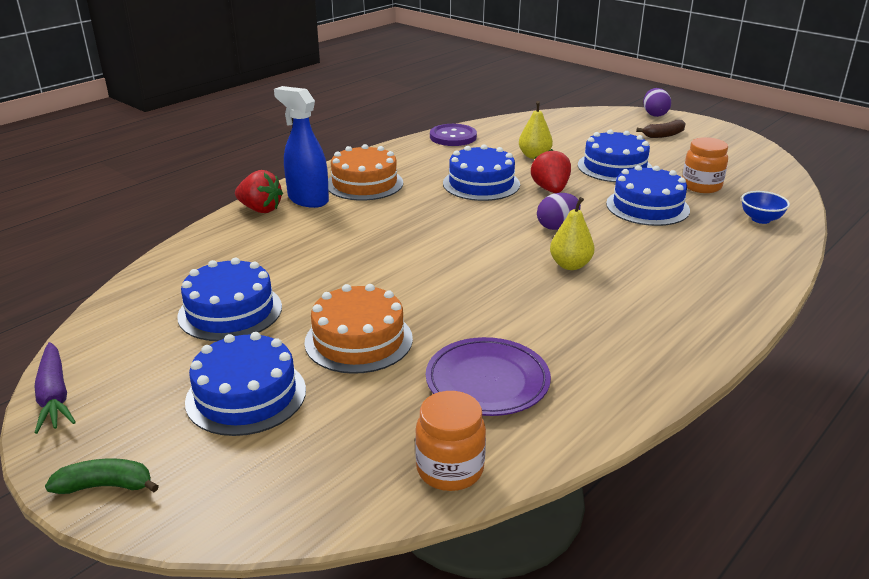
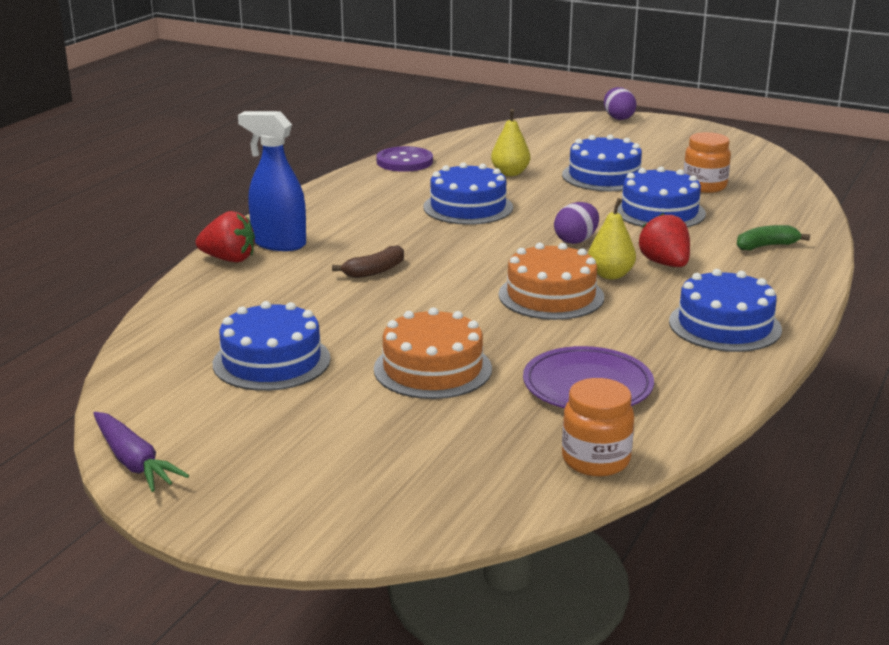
camera: 15 degrees left, 5 degrees down
green banana [45,459,159,494] -> green banana moved to [737,225,810,250]
blue cake [185,332,306,436] -> blue cake moved to [669,269,782,352]
orange cake [328,144,403,200] -> orange cake moved to [499,243,604,320]
red strawberry [531,149,571,193] -> red strawberry moved to [638,213,690,267]
brown banana [636,120,685,138] -> brown banana moved to [332,245,404,278]
blue bowl [741,191,790,224] -> none

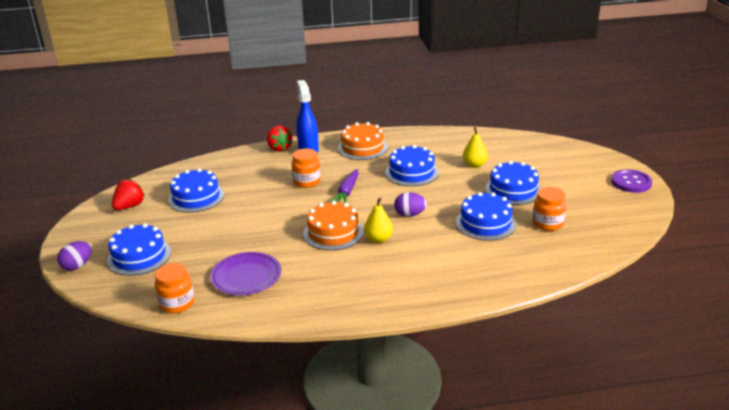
camera: 55 degrees right, 5 degrees up
purple carrot [93,412,189,492] -> purple carrot moved to [331,169,359,203]
brown banana [332,245,404,278] -> orange jar [292,148,321,188]
orange cake [374,307,492,399] -> orange cake moved to [338,122,388,160]
purple button [376,146,433,172] -> purple button moved to [611,169,652,193]
purple egg [604,87,637,120] -> purple egg moved to [57,241,92,271]
red strawberry [638,213,690,267] -> red strawberry moved to [112,179,145,210]
blue cake [669,269,782,352] -> blue cake moved to [107,223,171,276]
green banana [737,225,810,250] -> none

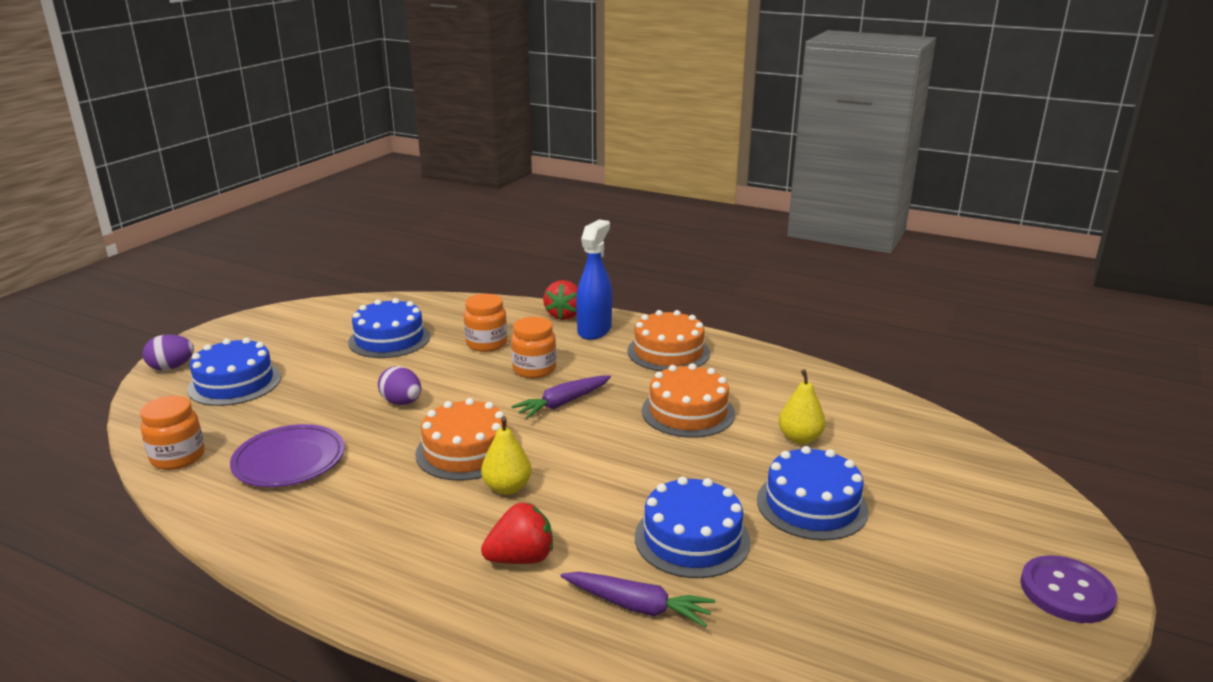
camera: 35 degrees right, 5 degrees down
red strawberry [112,179,145,210] -> red strawberry moved to [481,503,553,564]
blue cake [385,145,439,186] -> orange cake [642,363,735,438]
purple egg [394,192,427,217] -> purple egg moved to [378,366,421,405]
orange jar [533,187,566,231] -> orange jar moved to [464,294,507,352]
none -> purple carrot [561,572,715,627]

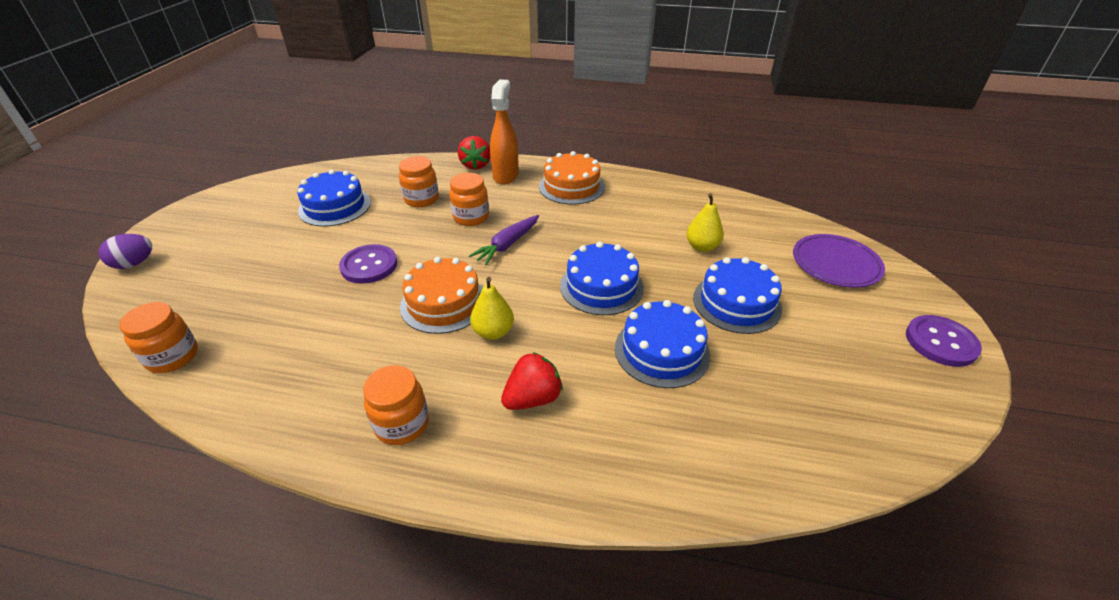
camera: 15 degrees left, 15 degrees up
blue cake [187,338,281,406] -> blue cake moved to [560,242,644,315]
purple plate [230,424,345,487] -> purple plate moved to [793,234,885,288]
purple egg [378,366,421,405] -> purple button [339,244,397,284]
purple carrot [561,572,715,627] -> none
blue spray bottle [576,220,612,340] -> orange spray bottle [490,79,519,185]
orange cake [642,363,735,438] -> none
none -> orange jar [363,365,429,445]

